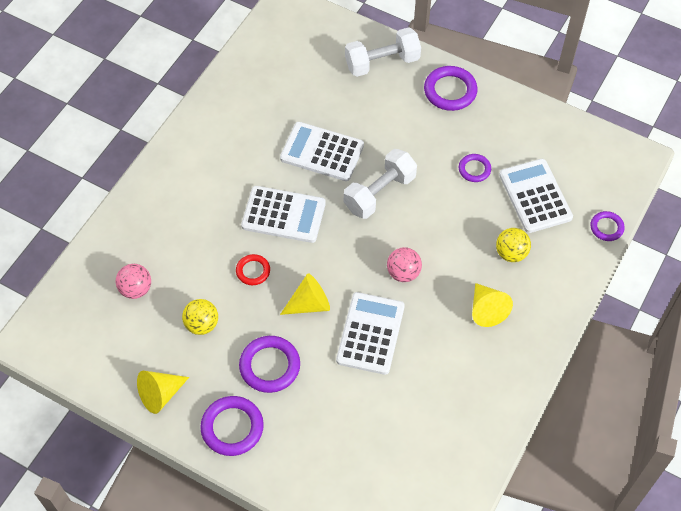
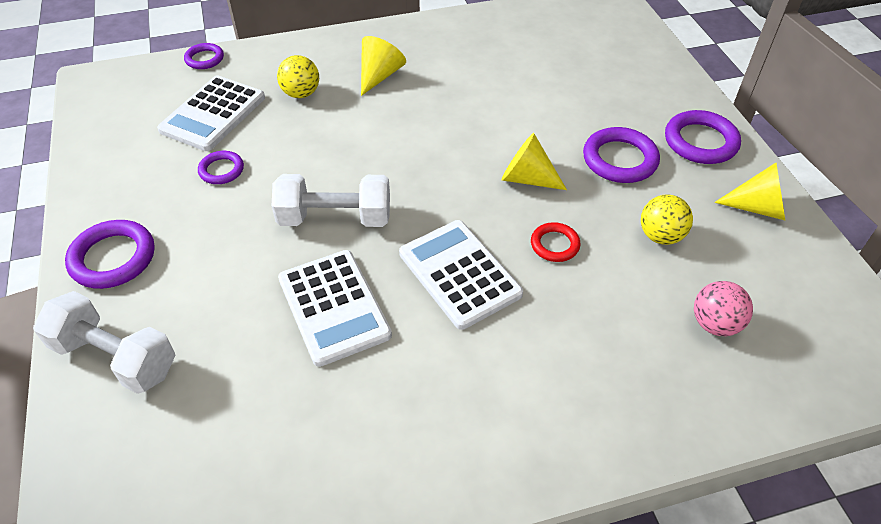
camera: 135 degrees left, 10 degrees down
white calculator [336,292,405,375] -> none
pink ball [387,247,422,282] -> none

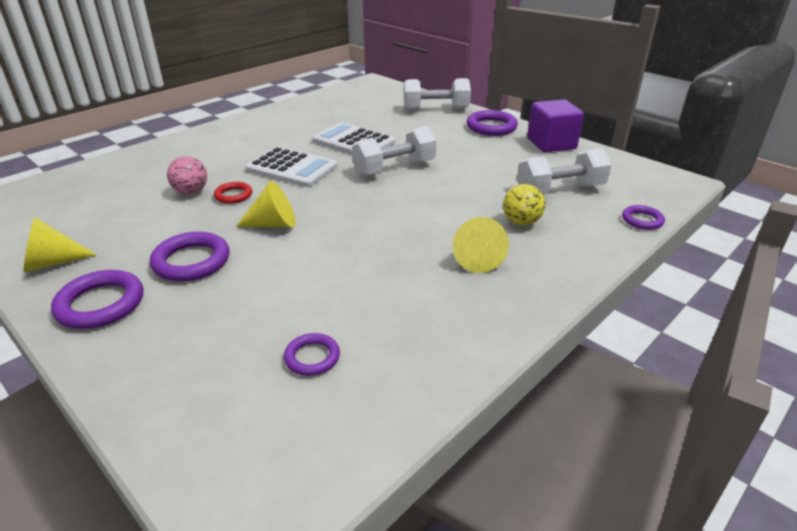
camera: 150 degrees right, 15 degrees down
white calculator [157,75,265,151] -> white dumbbell [517,148,612,194]
purple ring [198,151,244,184] -> purple ring moved to [284,333,340,376]
yellow ball [641,194,693,245] -> none
pink ball [694,281,753,336] -> pink ball moved to [167,156,207,194]
none -> purple cube [527,100,584,152]

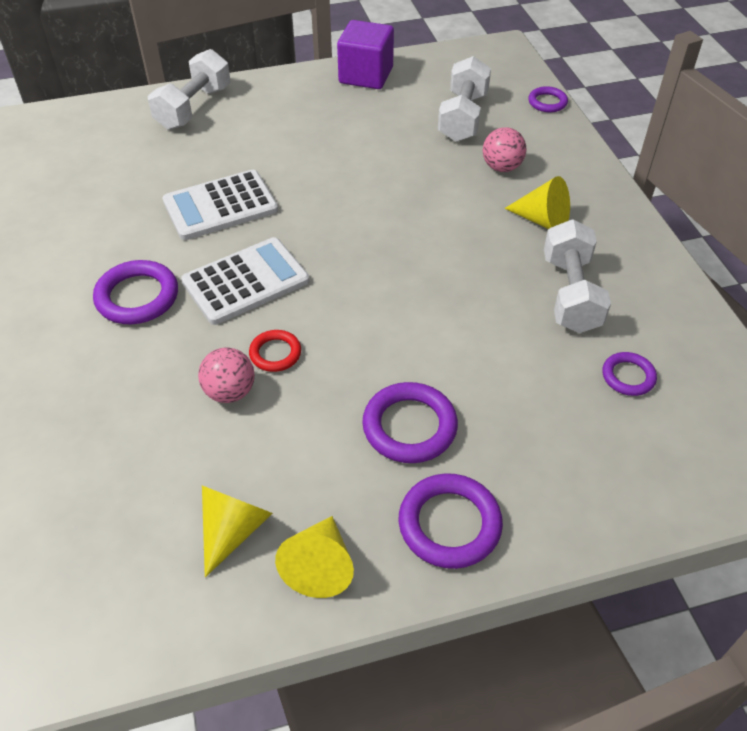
camera: 60 degrees left, 15 degrees up
yellow cone [236,181,295,227] -> yellow cone moved to [202,486,273,577]
white dumbbell [352,126,437,176] -> white dumbbell moved to [544,219,611,333]
purple ring [467,110,518,136] -> purple ring moved to [93,260,178,324]
yellow ball [503,184,545,226] -> pink ball [483,127,527,172]

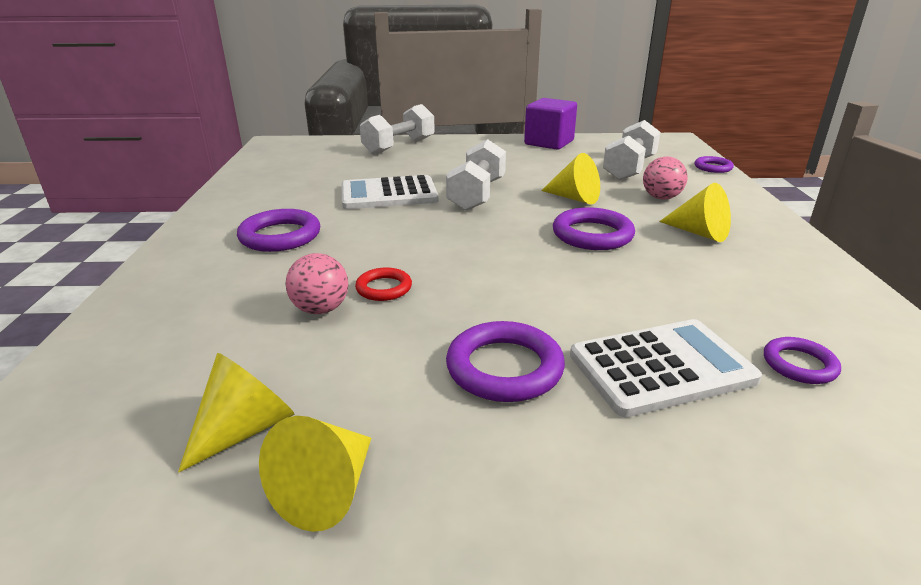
camera: 15 degrees right, 20 degrees down
white calculator [181,237,310,325] -> white calculator moved to [570,319,762,417]
purple ring [398,473,503,569] -> purple ring moved to [553,207,635,250]
white dumbbell [544,219,611,333] -> white dumbbell moved to [446,139,506,211]
none -> yellow cone [541,153,600,204]

